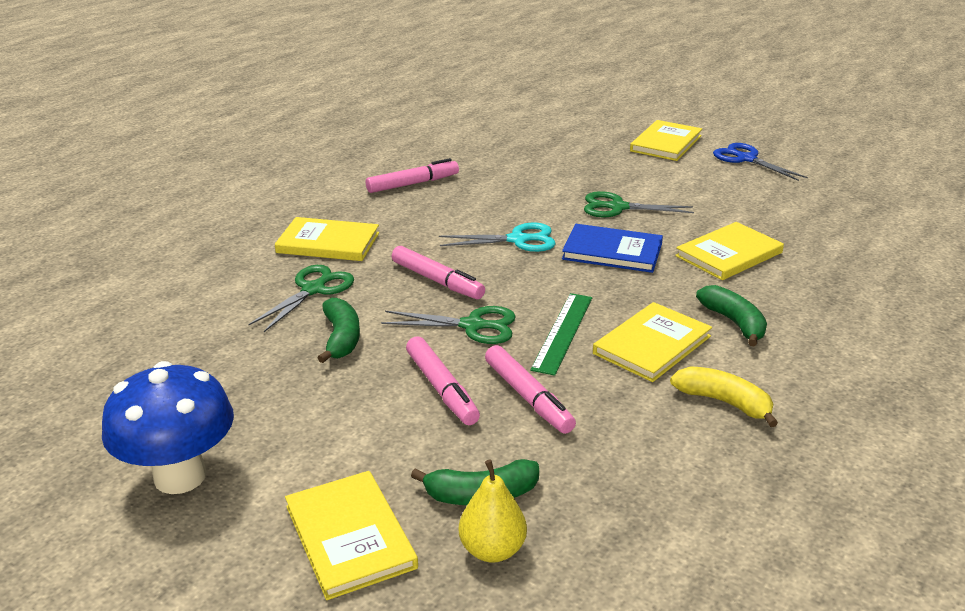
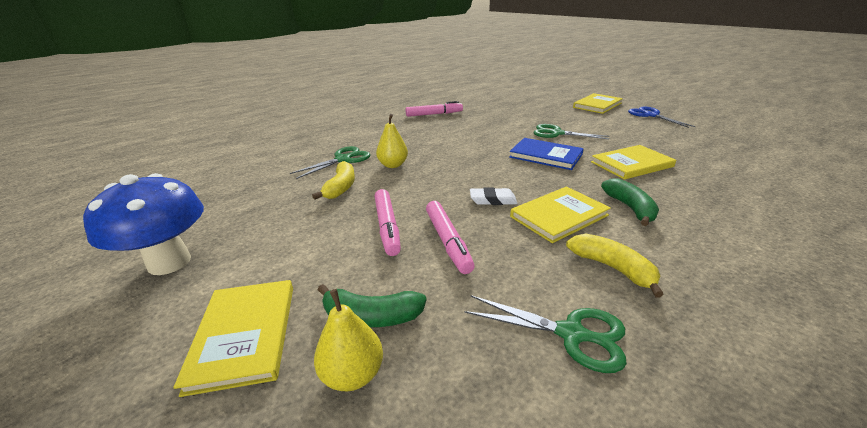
camera: 15 degrees right, 0 degrees up
yellow book [275,217,379,261] -> none
green banana [318,298,360,363] -> yellow banana [312,161,355,200]
green scissors [381,306,516,344] -> green scissors moved to [464,295,627,373]
pink marker [392,246,485,299] -> none
turquoise scissors [439,223,556,252] -> none
green ruler [530,293,592,376] -> white eraser [470,187,517,205]
none -> yellow pear [376,114,408,168]

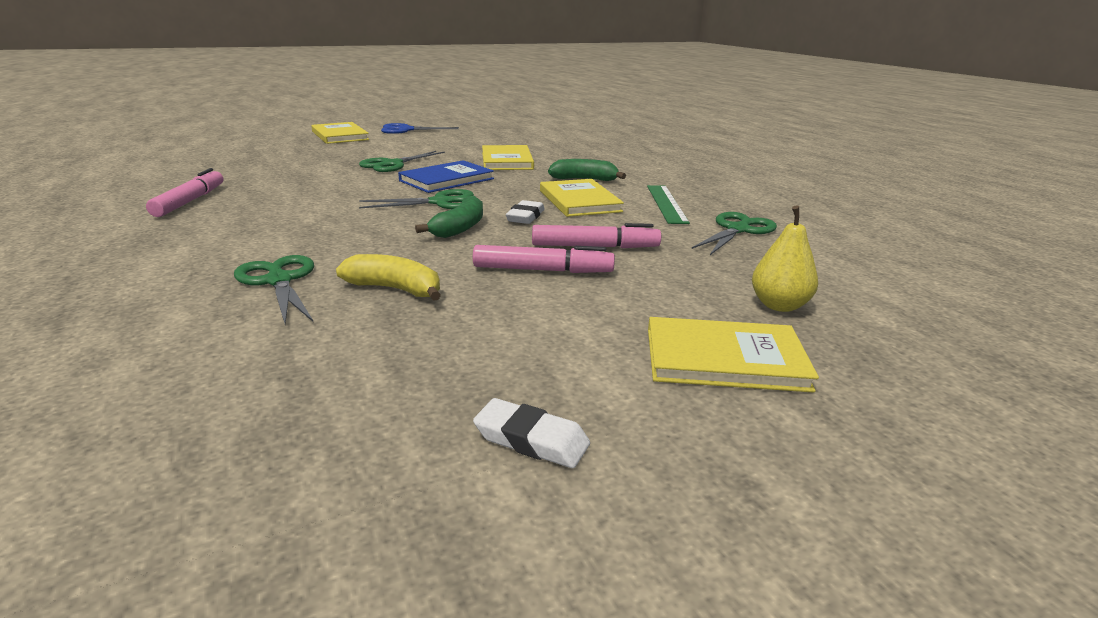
camera: 75 degrees left, 5 degrees down
blue mushroom [83,173,204,275] -> white eraser [473,398,590,468]
green banana [318,284,426,327] -> green banana moved to [415,196,483,238]
yellow pear [376,114,408,168] -> none
yellow banana [566,234,664,297] -> green ruler [647,185,690,224]
none -> green scissors [359,189,474,209]

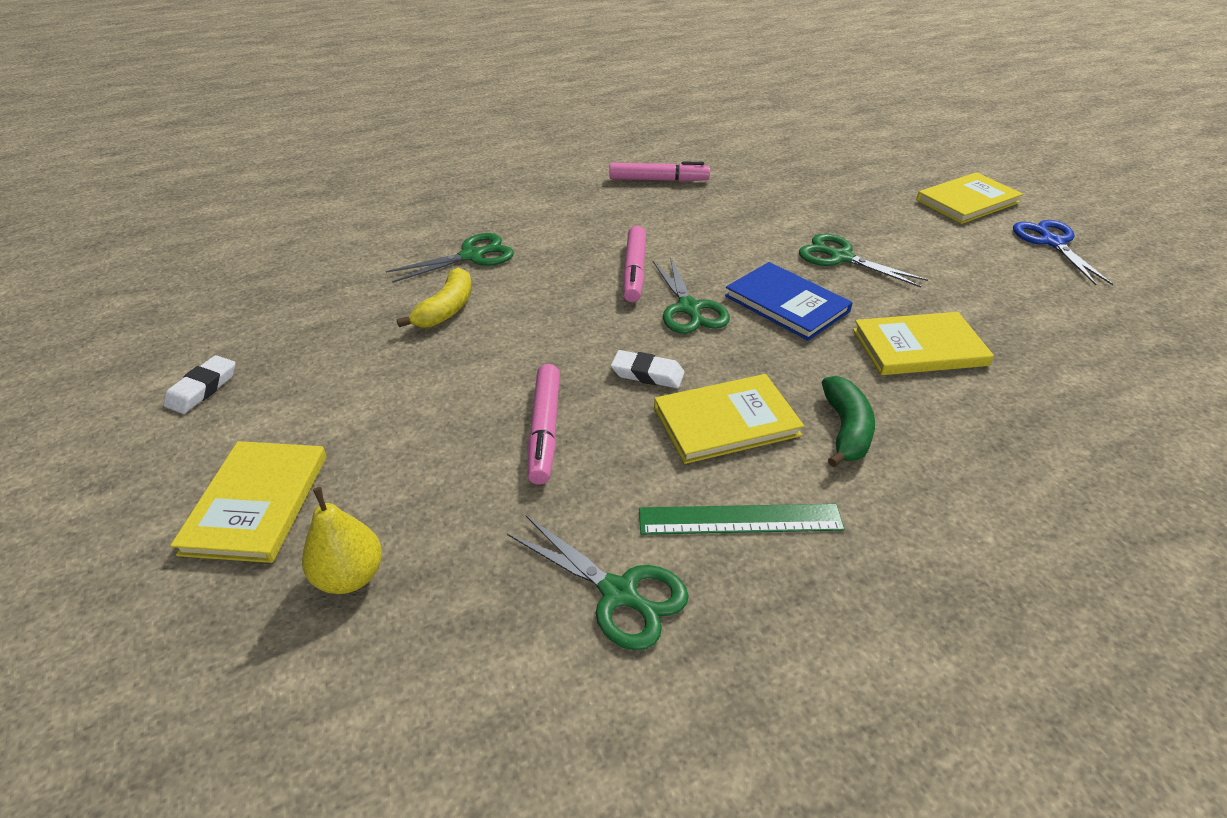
camera: 90 degrees right, 15 degrees up
green banana [415,196,483,238] -> none
pink marker [473,245,615,273] -> pink marker moved to [623,226,646,302]

